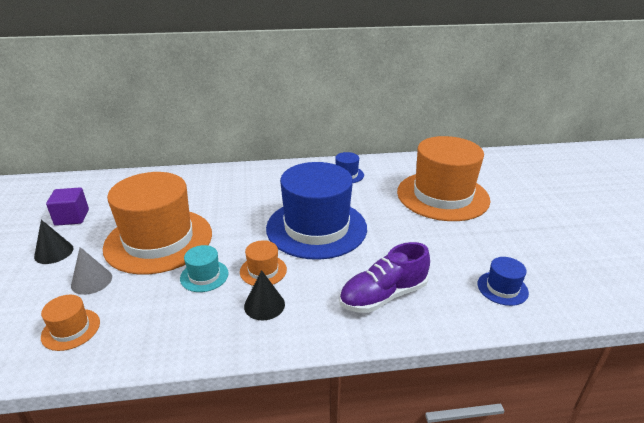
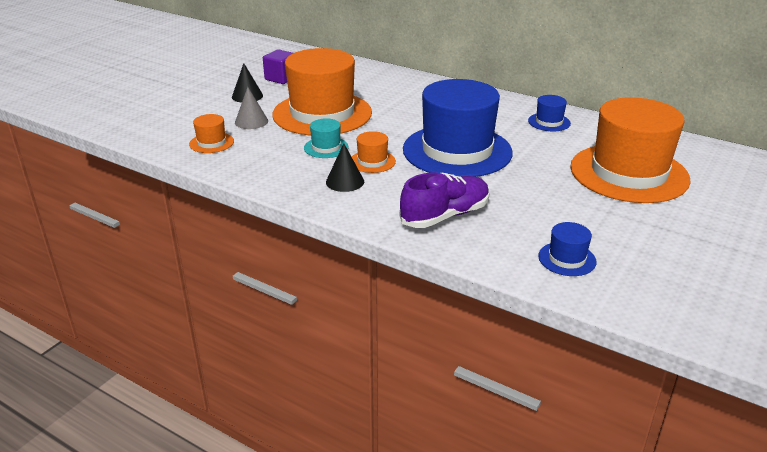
camera: 40 degrees right, 0 degrees up
purple shoe [339,242,430,313] -> purple shoe turned 135 degrees clockwise [400,172,490,228]

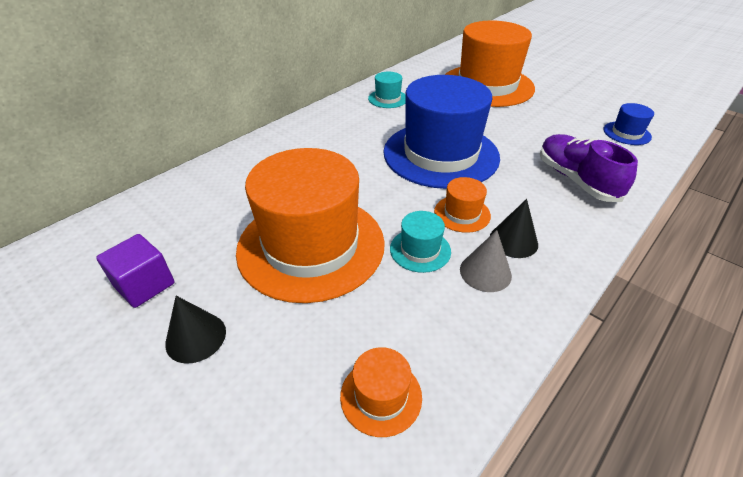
camera: 80 degrees left, 10 degrees up
grey cone [235,87,268,129] -> grey cone moved to [460,230,512,292]
blue hat [528,95,571,131] -> turquoise hat [368,72,405,108]

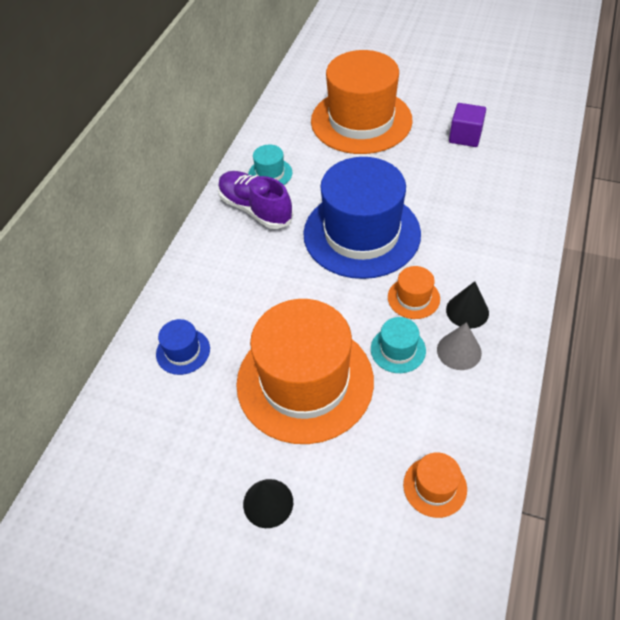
camera: 20 degrees left, 10 degrees up
purple cube [96,234,175,308] -> purple cube moved to [449,103,486,147]
purple shoe [540,134,638,202] -> purple shoe moved to [218,171,293,229]
blue hat [603,103,654,145] -> blue hat moved to [156,319,210,375]

